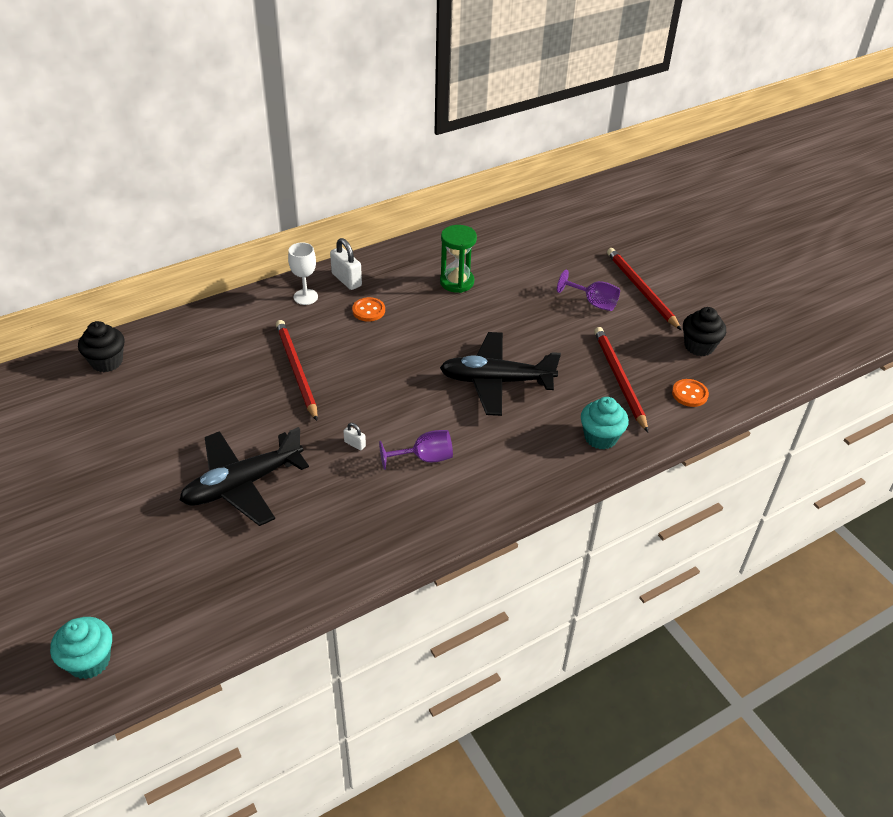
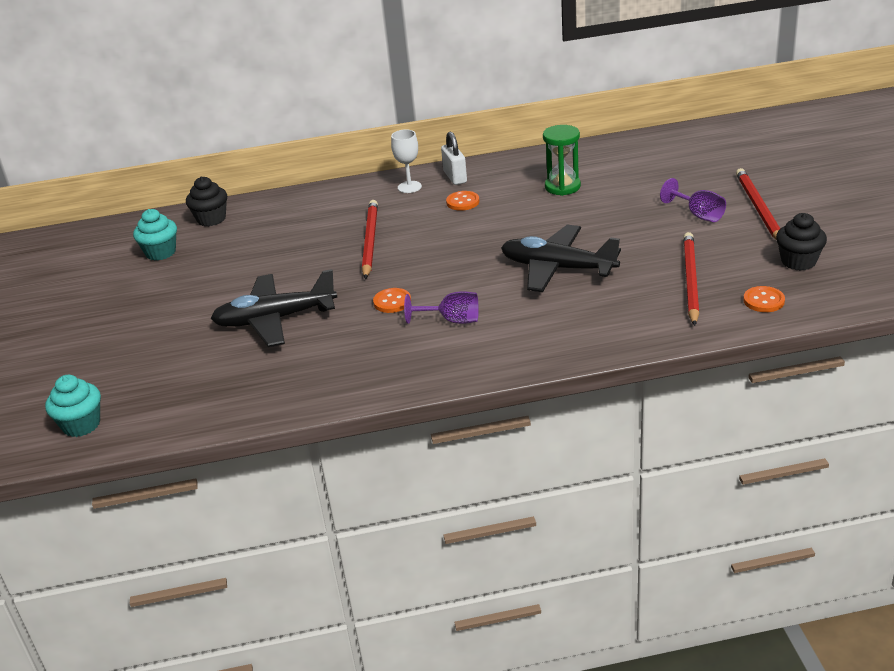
camera: 25 degrees right, 10 degrees down
white padlock [343,423,366,450] -> orange button [373,288,411,313]
turquoise cupcake [581,397,629,450] -> turquoise cupcake moved to [133,209,177,261]

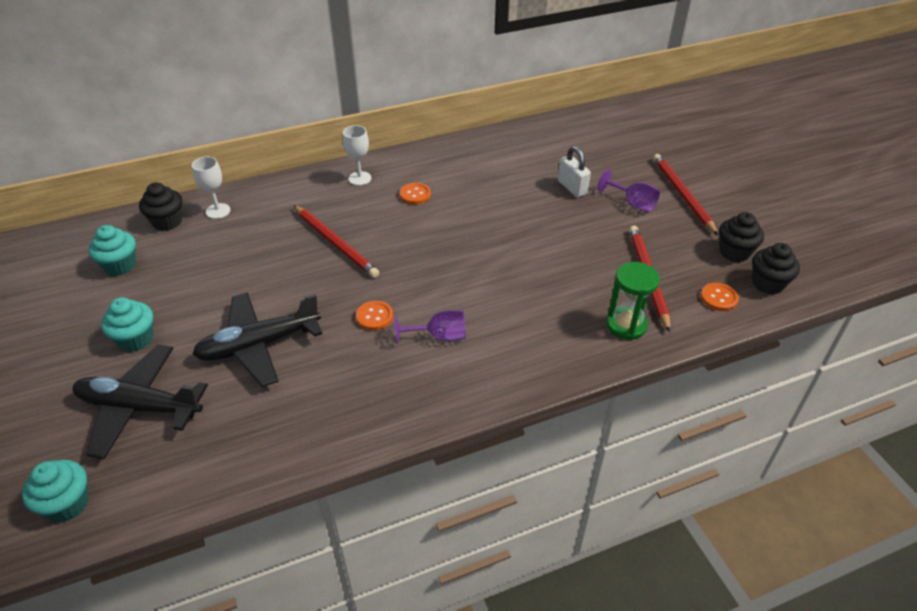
camera: 15 degrees left, 10 degrees up
red pencil [362,200,378,279] -> red pencil turned 150 degrees clockwise [294,205,379,278]
white padlock [441,131,467,185] -> white padlock moved to [558,146,591,197]
black plane [501,225,621,292] -> black plane moved to [72,345,208,459]
green hourglass [543,125,581,196] -> green hourglass moved to [606,262,660,340]
none -> turquoise cupcake [101,298,153,352]
none -> white goblet [192,157,231,219]
none -> black cupcake [752,243,800,295]

